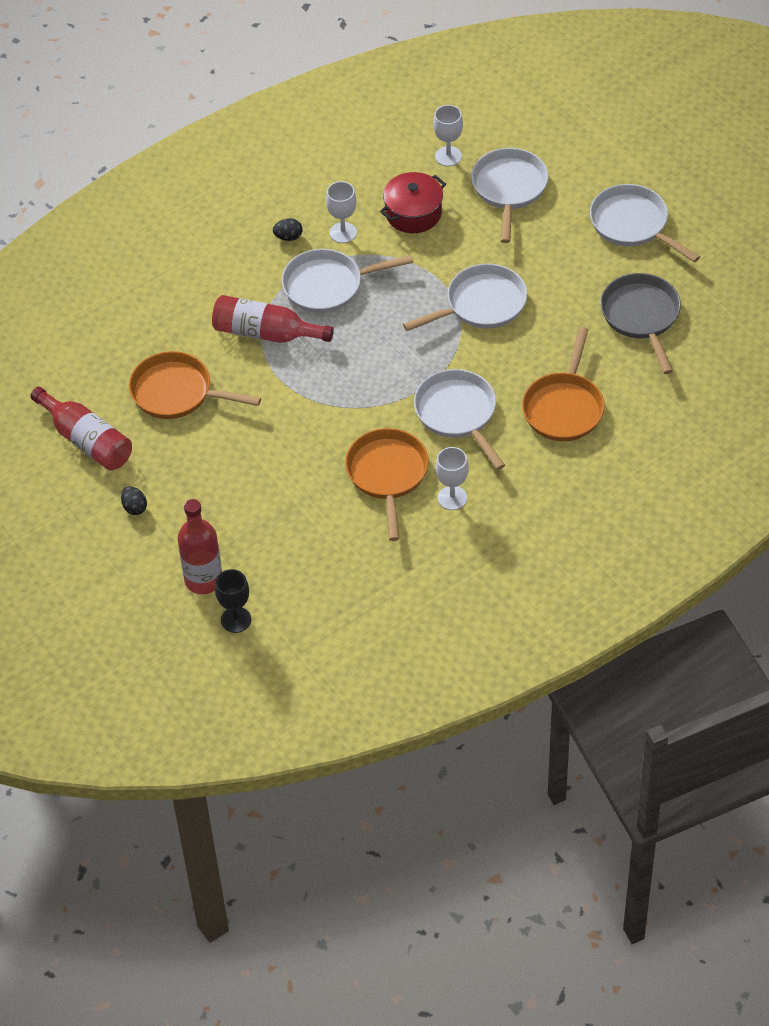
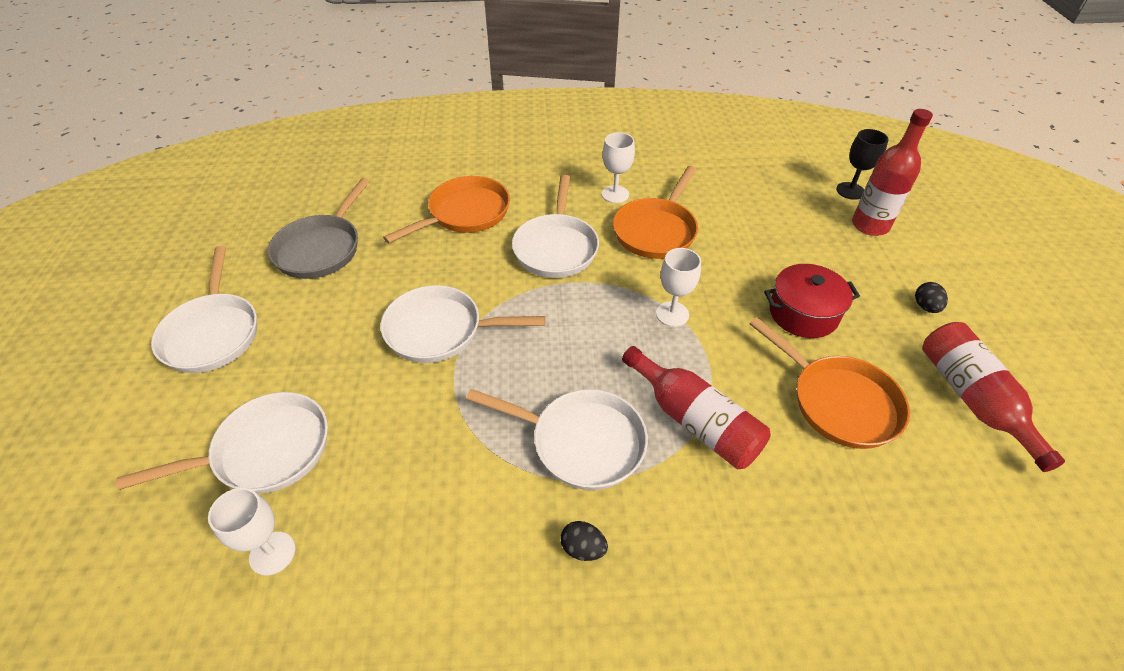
camera: 150 degrees left, 5 degrees down
white goblet [326,181,357,243] -> white goblet moved to [656,248,701,327]
red pot [380,172,446,233] -> red pot moved to [764,264,860,338]
white pan [471,148,548,243] -> white pan turned 150 degrees counterclockwise [116,392,328,493]

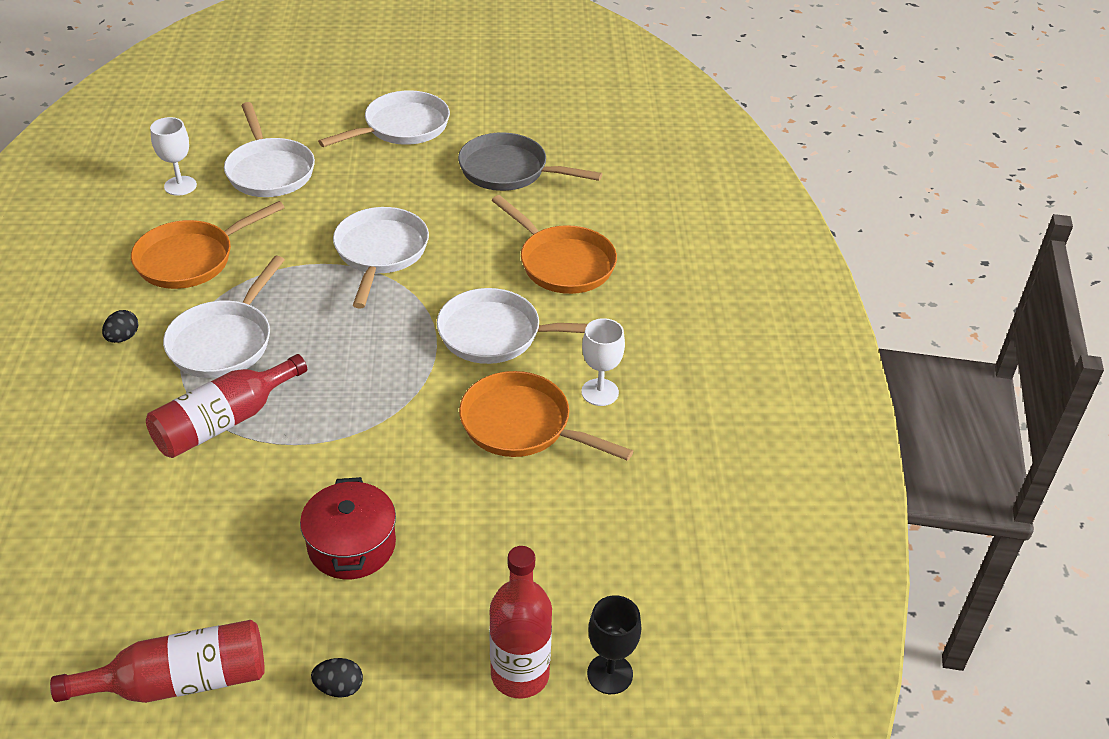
camera: 90 degrees right, 5 degrees down
white pan [151,246,257,373] -> white pan turned 150 degrees clockwise [318,90,450,147]
white goblet [656,248,701,327] -> none
orange pan [749,317,910,449] -> orange pan moved to [131,201,285,289]

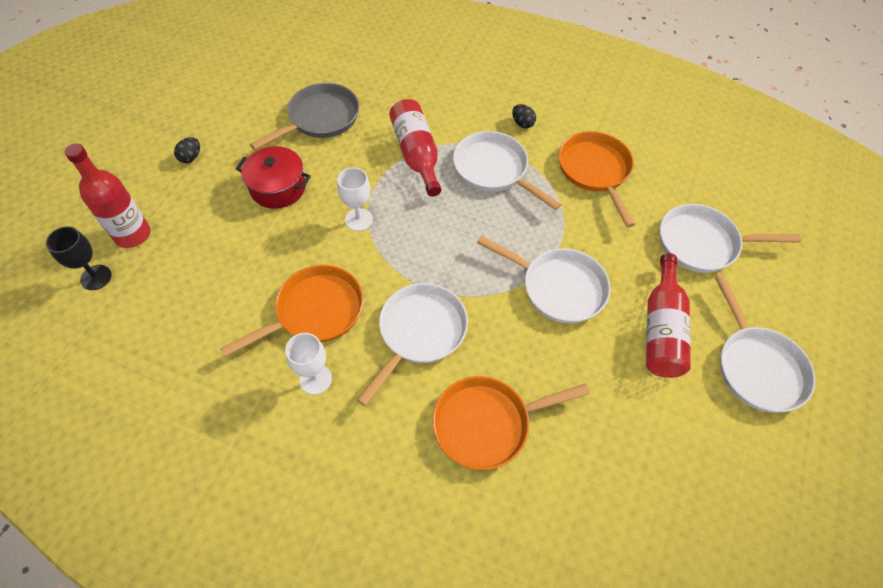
camera: 115 degrees right, 15 degrees up
red bottle [50,620,265,703] -> red bottle moved to [646,253,691,378]
white goblet [150,117,197,196] -> white goblet moved to [337,167,373,231]
grey pan [458,132,602,191] -> grey pan moved to [250,83,359,150]

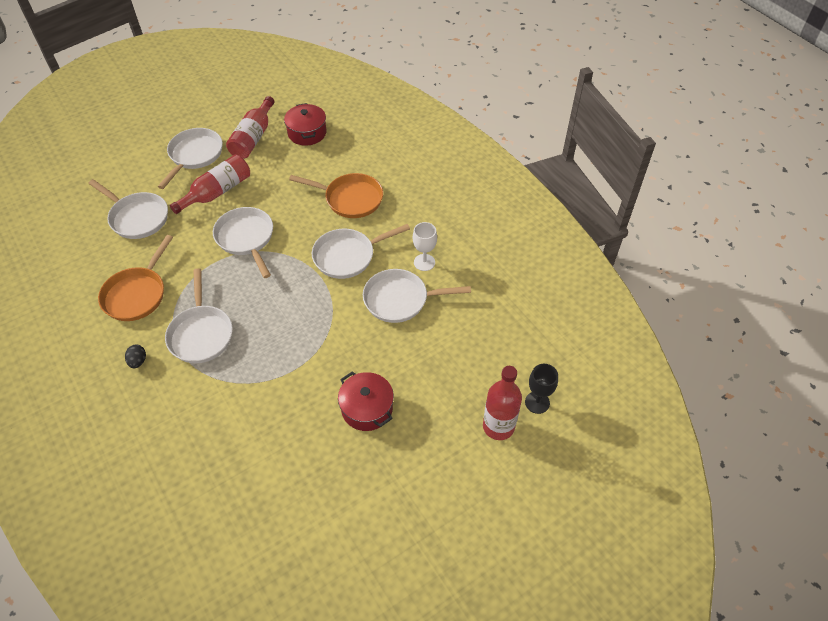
camera: 145 degrees left, 5 degrees down
black egg [174,137,200,163] -> none
orange pan [220,265,364,357] -> white pan [363,269,471,323]
grey pan [250,83,359,150] -> none
white goblet [337,167,373,231] -> none
red bottle [389,99,441,197] -> red bottle moved to [226,96,274,159]
none -> red pot [284,103,327,146]

